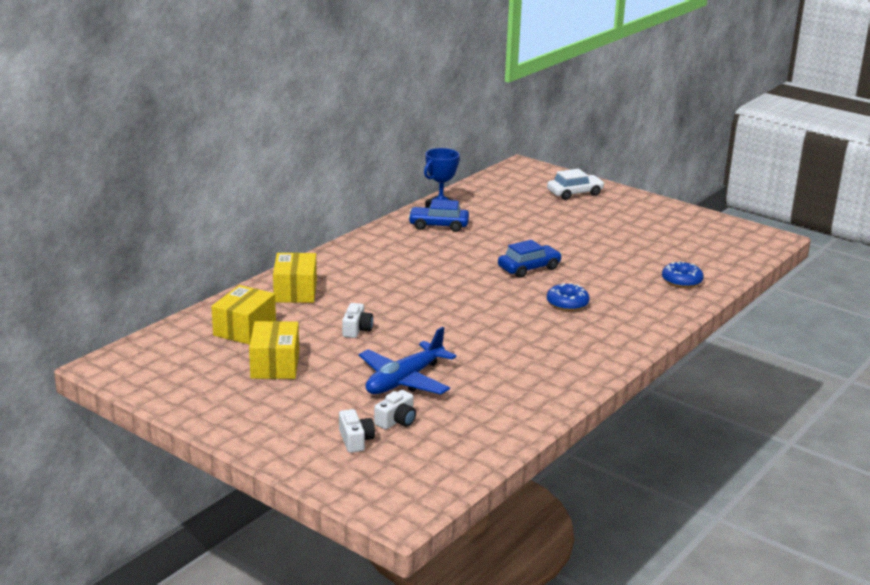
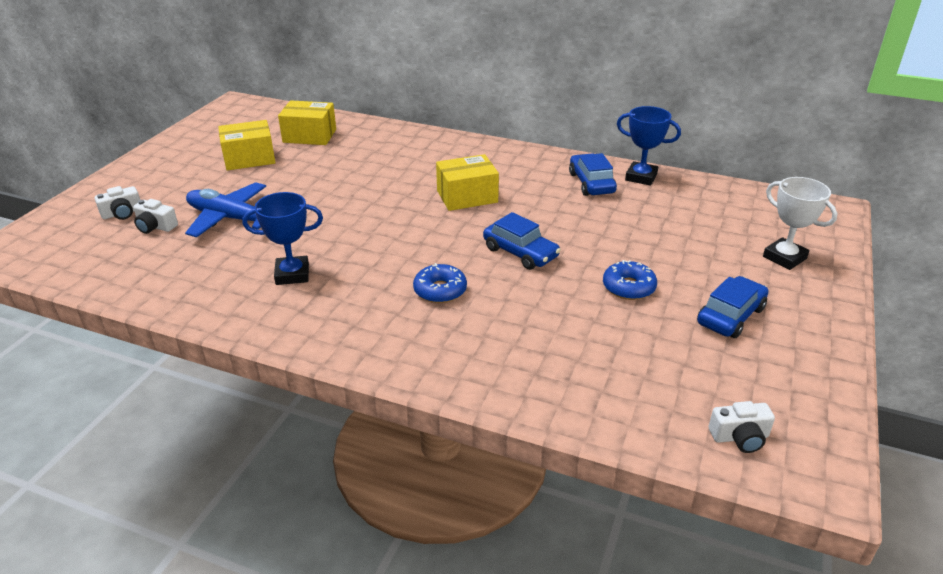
camera: 75 degrees right, 10 degrees up
yellow box [273,253,317,303] -> yellow box moved to [436,154,499,211]
white camera [342,303,373,338] -> white camera moved to [709,401,775,453]
white car [547,169,605,200] -> white trophy [763,177,837,270]
blue donut [662,261,704,288] -> blue donut moved to [603,260,657,300]
none -> blue trophy [243,192,323,285]
none -> blue car [697,276,769,338]

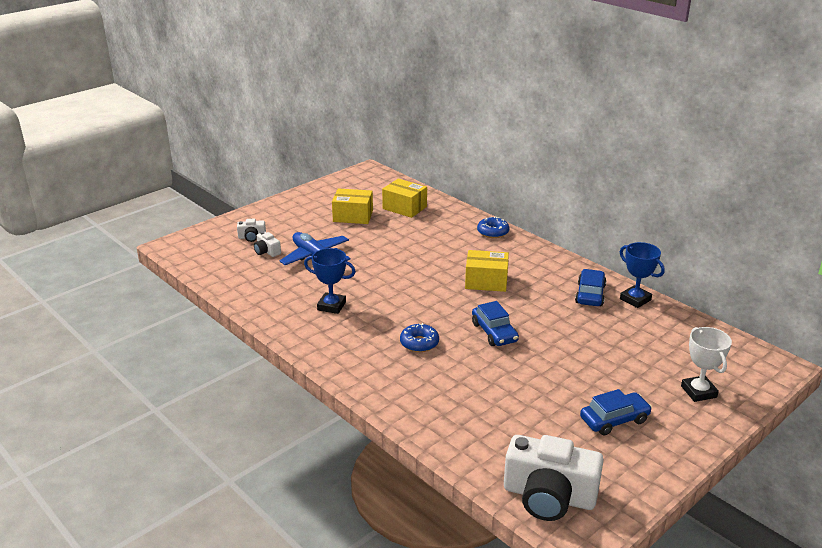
camera: 25 degrees right, 5 degrees down
blue donut [603,260,657,300] -> blue donut moved to [477,217,510,238]
white camera [709,401,775,453] -> white camera [504,435,604,521], size x2.22

